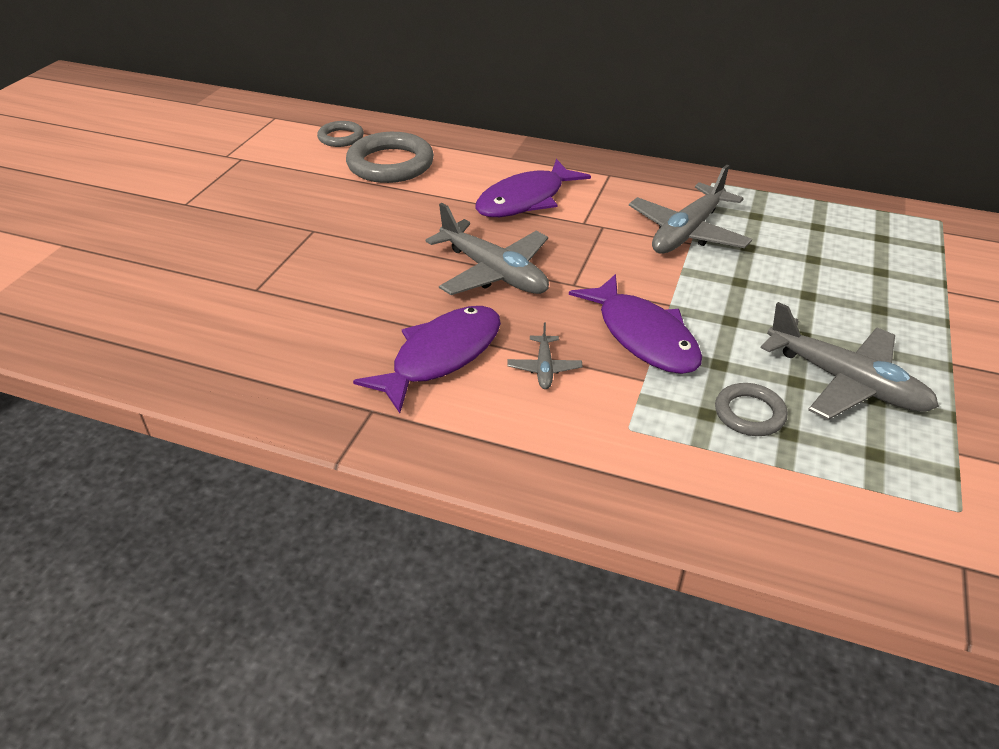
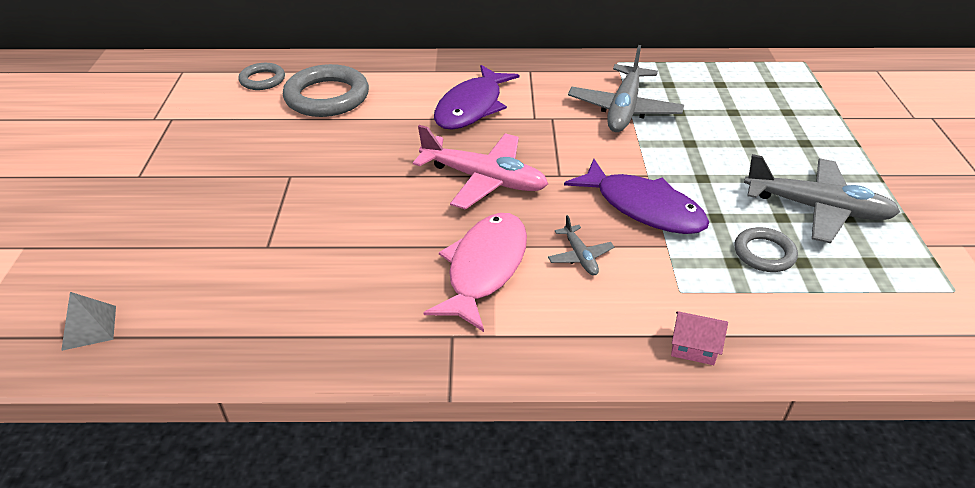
camera: 20 degrees left, 0 degrees up
purple fish [353,306,501,413] -> pink fish [423,213,527,332]
grey plane [426,203,549,295] -> pink plane [413,125,548,210]
none -> grey pyramid [61,292,116,351]
none -> pink house [671,311,728,365]

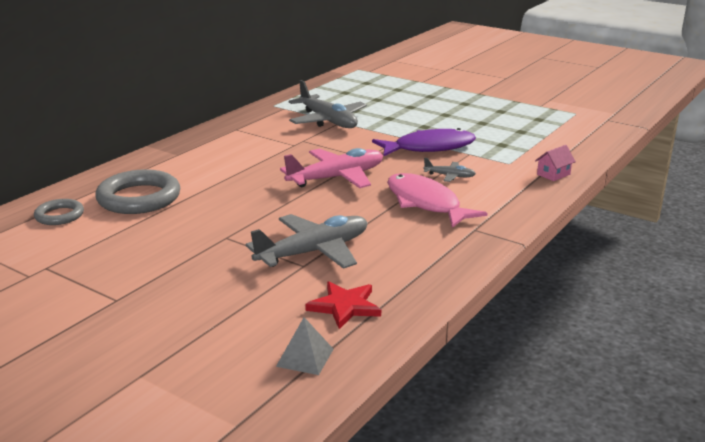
camera: 55 degrees left, 15 degrees down
purple fish [434,65,519,130] -> none
grey ring [734,227,798,272] -> none
grey plane [744,154,900,243] -> grey plane moved to [246,214,367,269]
none -> red star [305,281,381,329]

